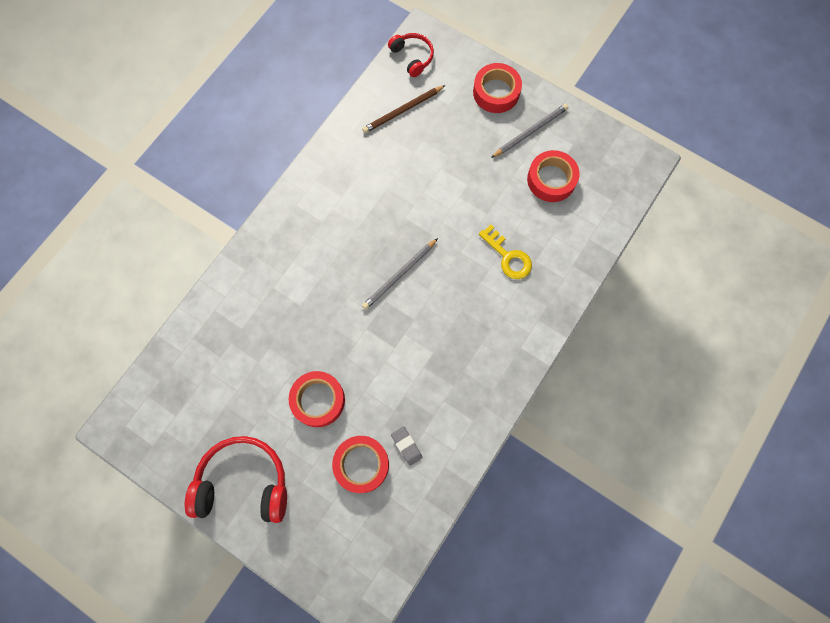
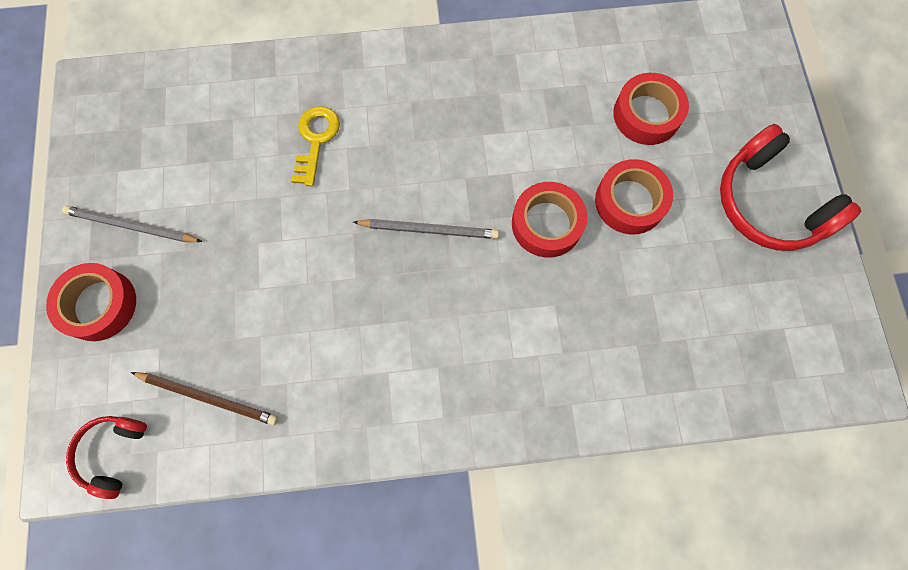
camera: 130 degrees left, 0 degrees up
grey eraser [391,426,423,466] -> none
red tape [527,150,580,202] -> red tape moved to [512,182,587,258]

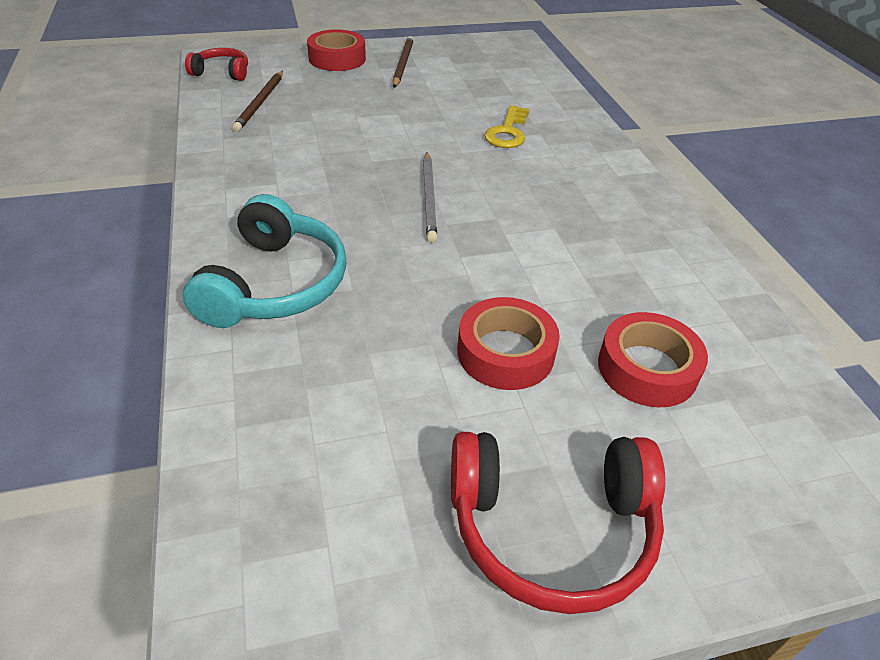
camera: 80 degrees right, 30 degrees down
grey pencil [62,206,203,242] -> brown pencil [393,36,414,88]
yellow key [291,106,340,186] -> yellow key turned 105 degrees clockwise [484,105,529,148]
red tape [512,182,587,258] -> none
red headphones [720,124,861,251] -> red headphones turned 135 degrees counterclockwise [451,432,665,614]
none -> turquoise headphones [183,194,347,328]

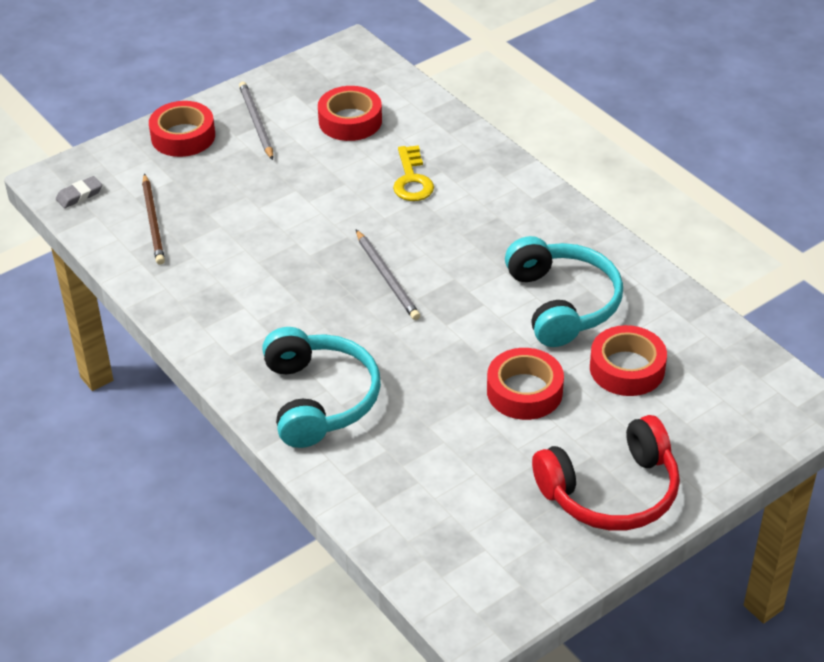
camera: 20 degrees left, 0 degrees up
red headphones [185,48,248,81] -> grey eraser [56,176,102,208]
brown pencil [393,36,414,88] -> grey pencil [239,82,273,160]
none -> red tape [318,86,382,141]
none -> turquoise headphones [505,236,623,347]

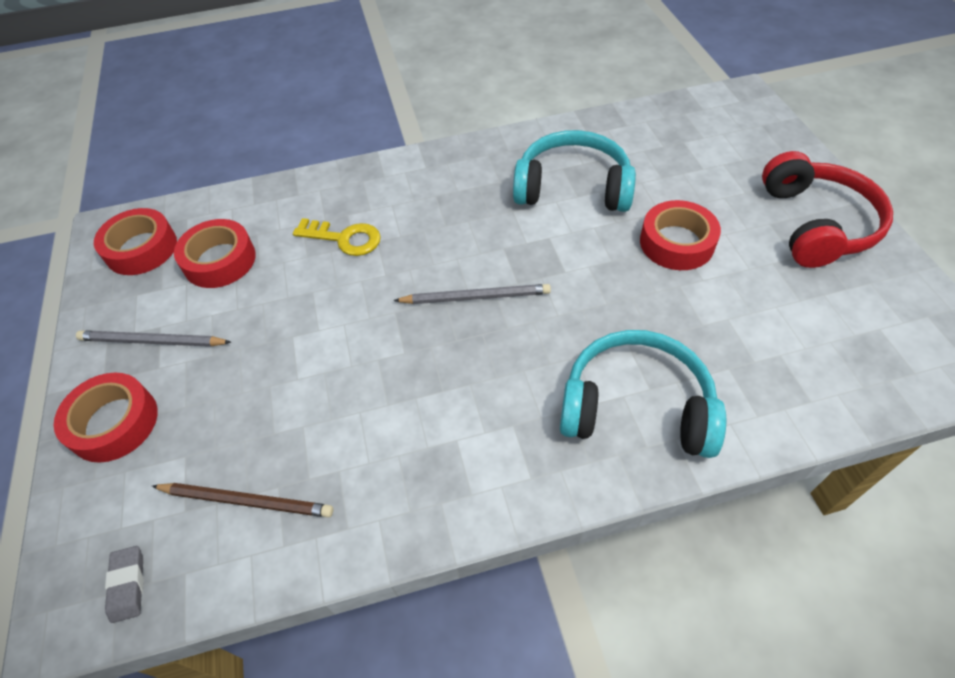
camera: 65 degrees left, 10 degrees up
red tape [590,325,667,396] -> red tape moved to [94,208,177,275]

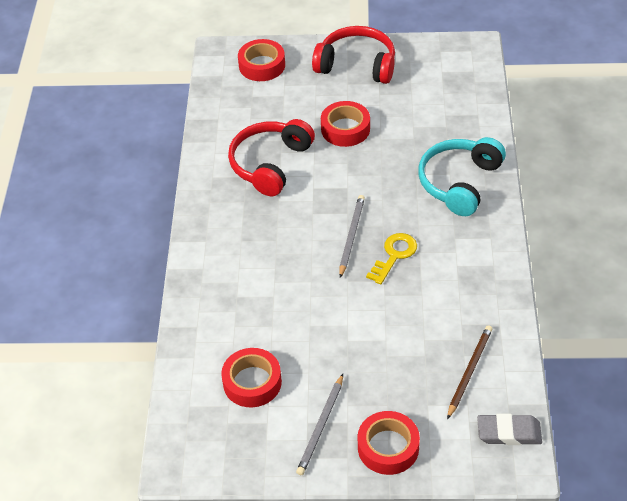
camera: 75 degrees left, 5 degrees down
red tape [94,208,177,275] -> red tape moved to [238,39,285,81]
grey eraser [105,546,144,623] -> grey eraser [477,414,542,445], size x1.54
yellow key [293,218,381,256] -> yellow key moved to [366,233,417,284]
turquoise headphones [513,130,636,212] -> red headphones [228,119,315,196]

